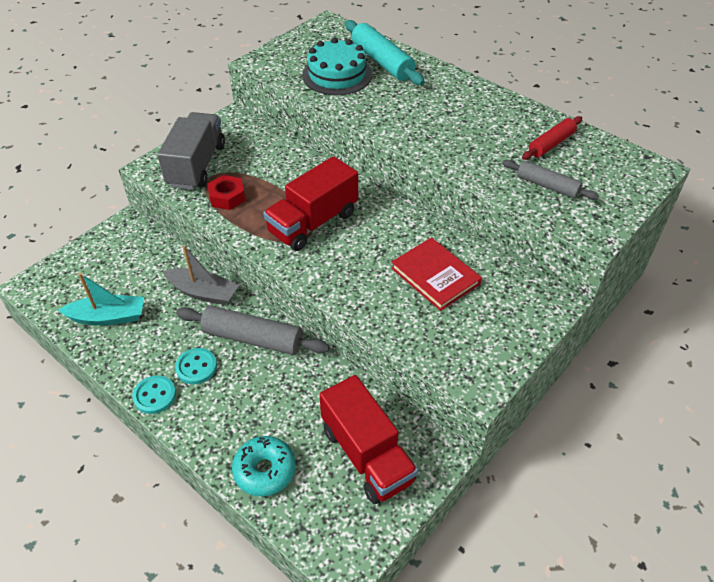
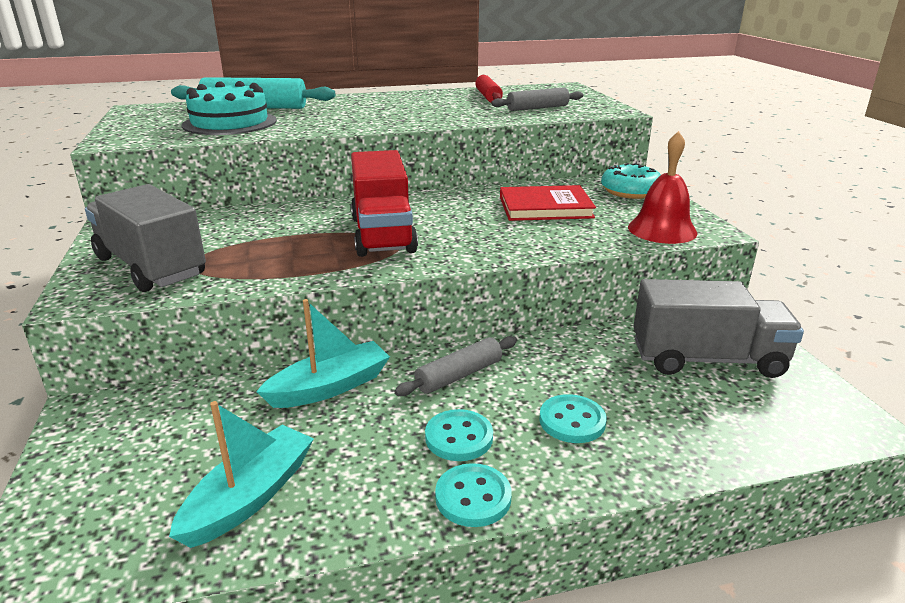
camera: 55 degrees left, 20 degrees down
grey boat [162,245,239,305] -> turquoise boat [256,299,390,408]
grey rolling pin [176,306,330,355] -> grey rolling pin [394,336,517,396], size x0.62
red nut [207,175,246,210] -> none
turquoise donut [232,436,295,497] -> turquoise donut moved to [601,163,661,199]
red truck [319,375,418,504] -> grey truck [634,279,804,378]
none -> turquoise button [539,394,607,443]
none -> red bell [628,131,698,244]

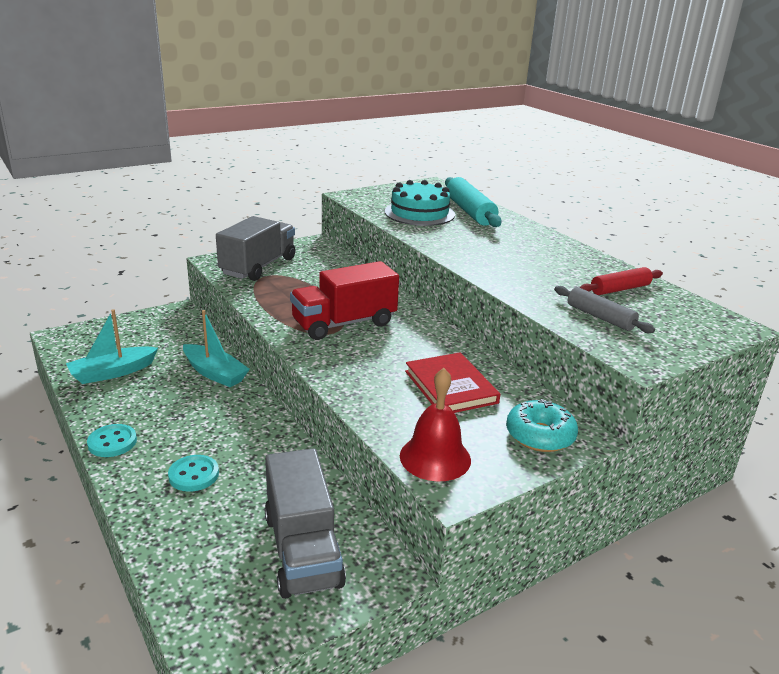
camera: 70 degrees right, 0 degrees up
turquoise boat [169,401,314,548] -> turquoise boat turned 135 degrees clockwise [66,309,158,384]
grey rolling pin [394,336,517,396] -> none
turquoise button [425,409,493,461] -> none

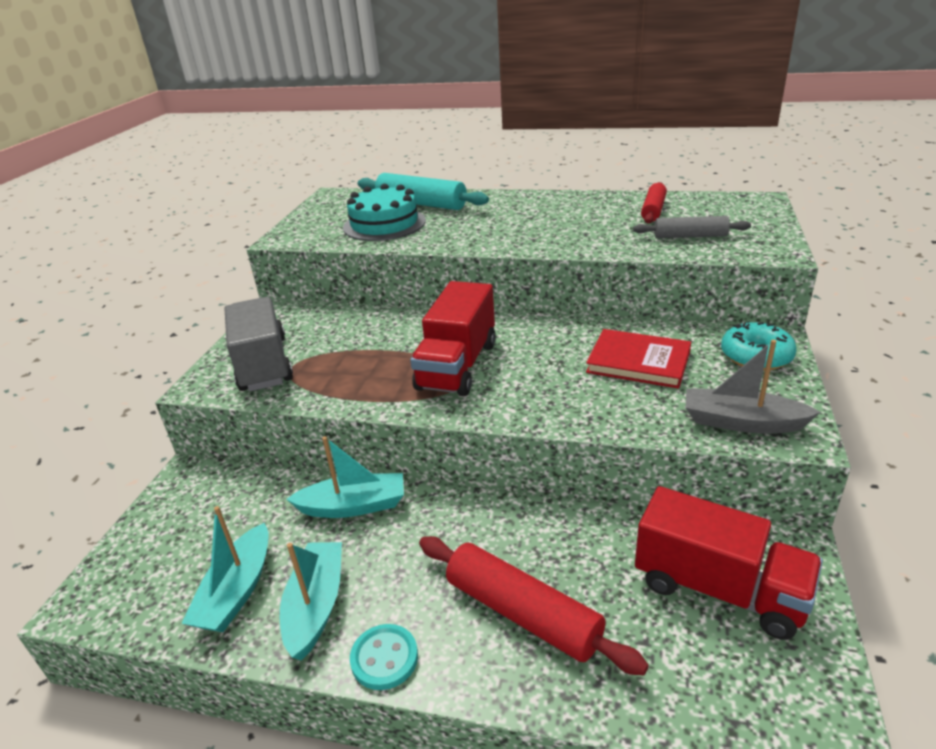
camera: 40 degrees left, 5 degrees up
turquoise button [168,455,219,492] -> red rolling pin [419,536,649,675]
grey truck [264,448,346,599] -> red truck [635,486,823,640]
red bell [400,368,471,481] -> grey boat [686,340,820,433]
none -> turquoise boat [280,542,342,660]

